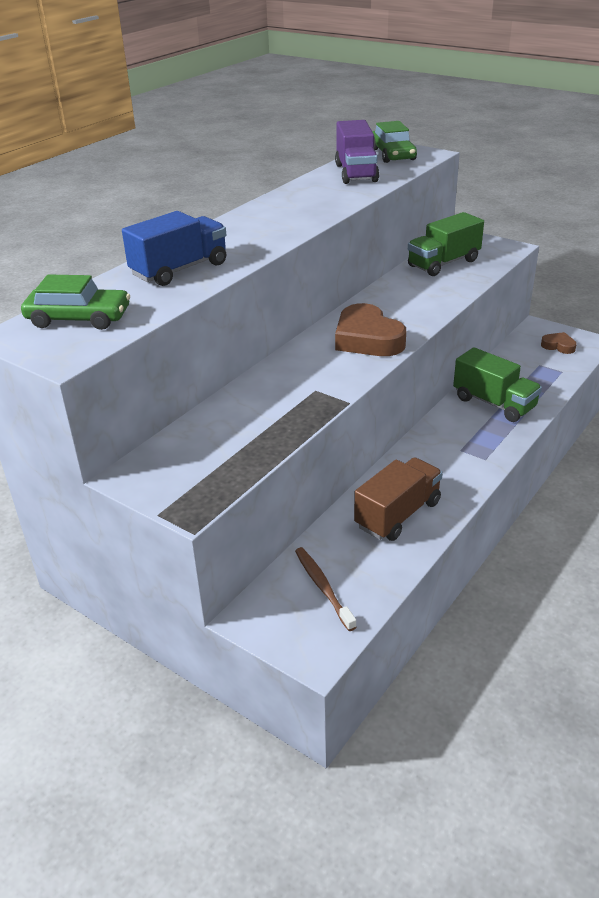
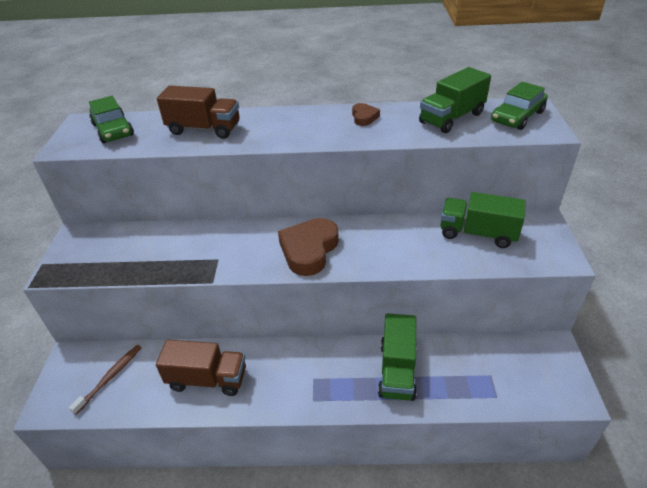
camera: 55 degrees right, 5 degrees up
blue truck [122,211,226,286] -> brown truck [157,86,239,139]
purple truck [335,120,379,184] -> green truck [419,67,491,133]
brown heart [541,332,577,354] -> brown heart moved to [352,103,380,126]

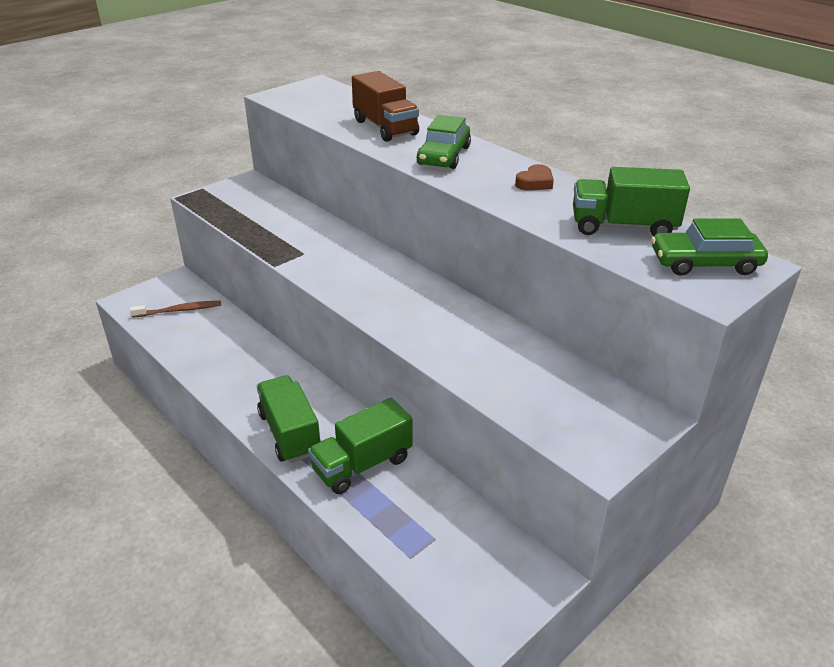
camera: 45 degrees right, 5 degrees down
green car [89,96,134,143] -> green car moved to [417,115,471,169]
brown truck [156,340,246,396] -> none
brown heart [278,218,339,276] -> none
green truck [441,192,526,248] -> green truck moved to [257,375,321,463]

